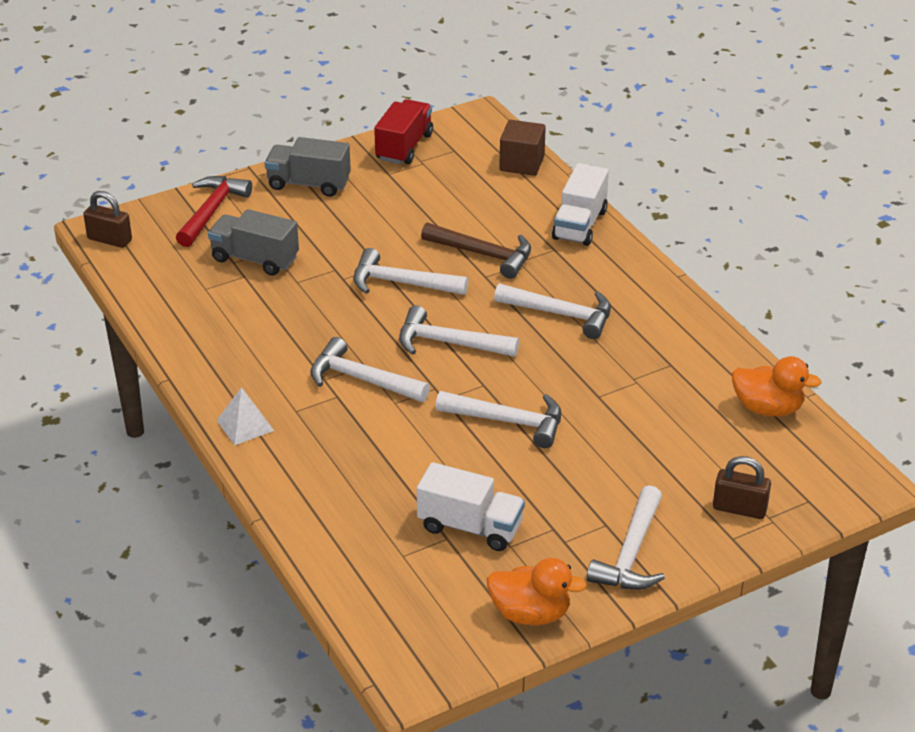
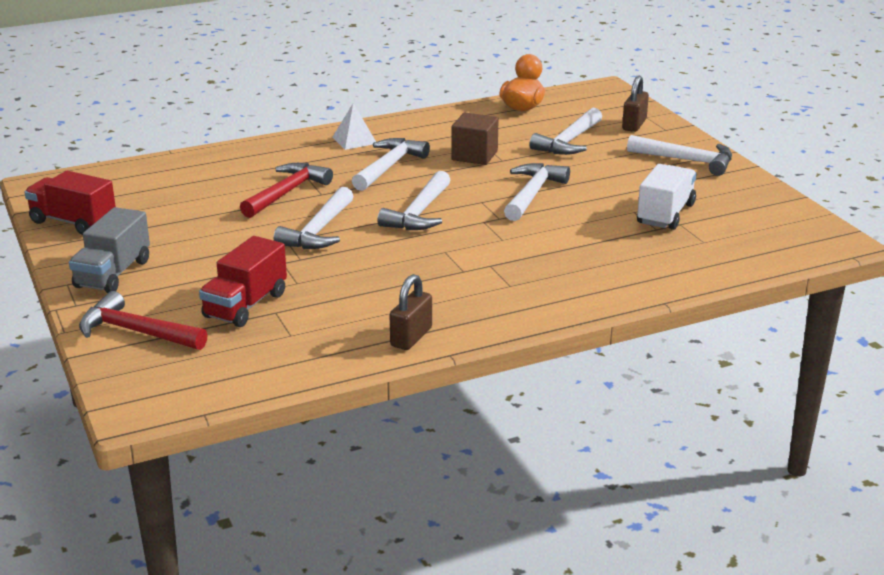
camera: 85 degrees left, 10 degrees down
brown padlock [83,191,132,248] -> brown padlock moved to [390,274,432,350]
grey truck [208,209,299,276] -> red truck [199,236,287,327]
white pyramid [216,387,274,445] -> white pyramid moved to [333,103,376,150]
white hammer [310,337,430,402] -> white hammer moved to [529,107,602,155]
brown hammer [421,222,531,279] -> red hammer [240,163,333,218]
orange duck [487,558,587,625] -> none
brown cube [499,120,546,176] -> brown cube moved to [451,113,499,165]
white truck [552,163,609,246] -> none

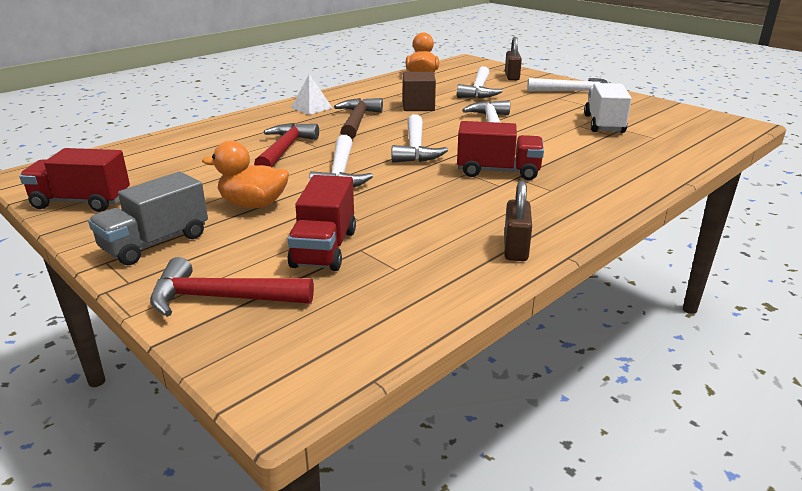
camera: 20 degrees left, 0 degrees up
grey truck [69,207,150,293] -> grey truck turned 45 degrees clockwise [88,171,208,265]
white hammer [352,138,430,191] -> brown hammer [334,98,383,139]
none -> orange duck [202,141,289,208]
none -> red truck [457,121,544,180]

